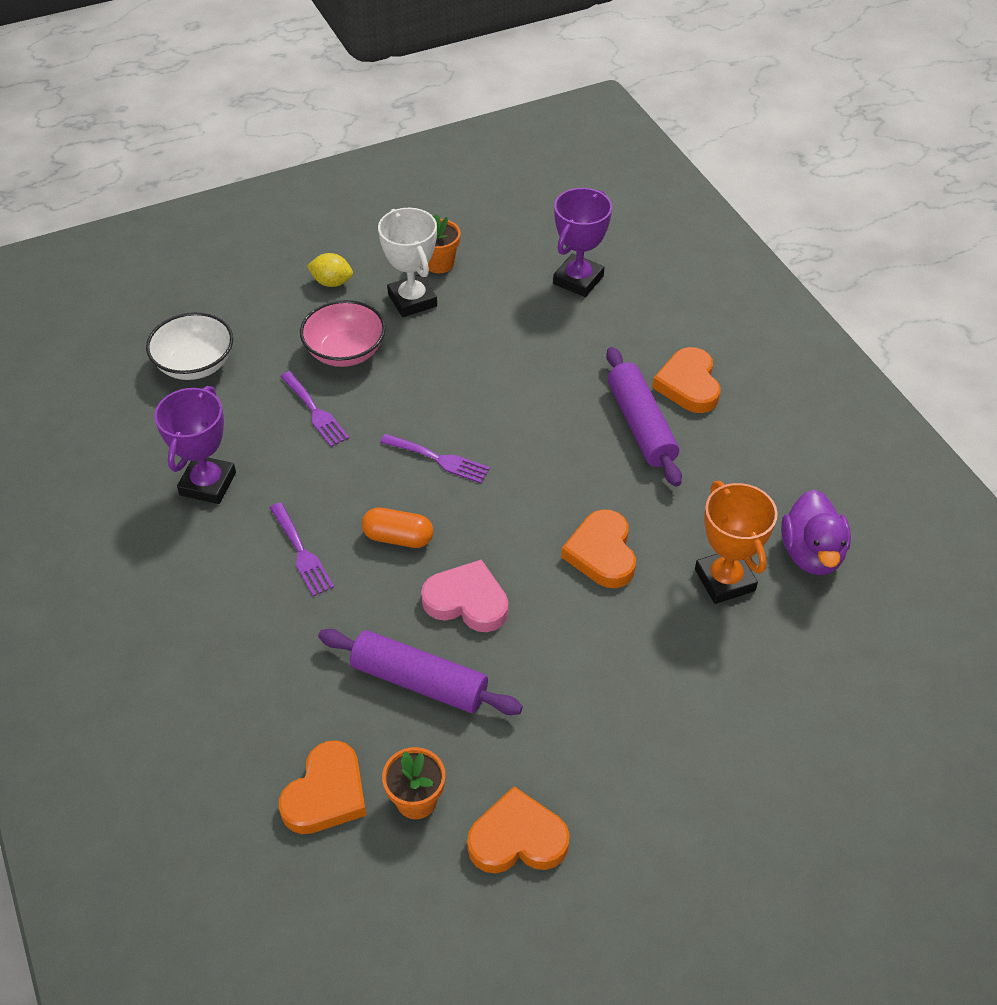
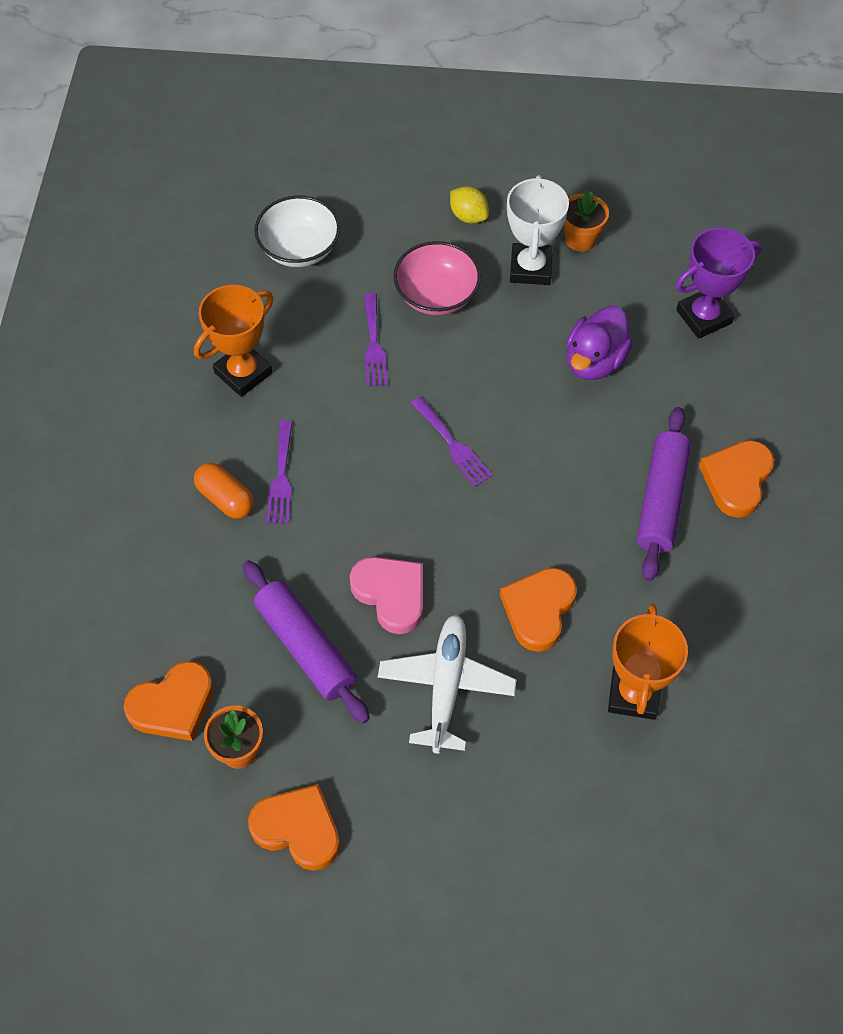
camera: 30 degrees right, 10 degrees up
purple trophy [154,386,236,504] -> orange trophy [194,285,273,397]
orange capsule [361,508,433,548] -> orange capsule moved to [194,463,254,519]
purple duck [781,490,851,575] -> purple duck moved to [567,306,633,380]
none -> white plane [378,614,517,754]

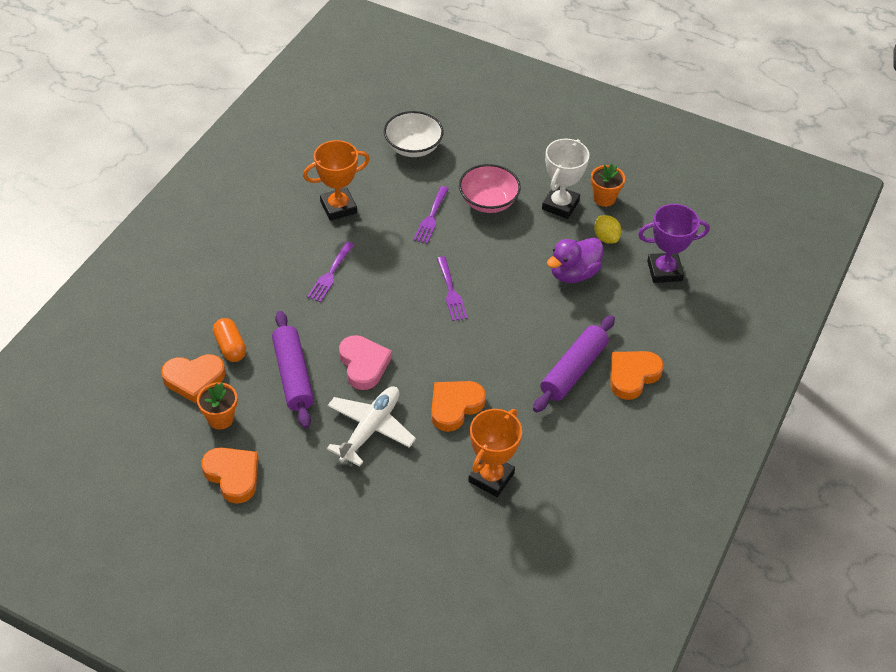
camera: 20 degrees right, 10 degrees down
orange capsule [194,463,254,519] -> orange capsule moved to [213,318,246,362]
yellow lemon [450,186,489,224] -> yellow lemon moved to [594,215,622,244]

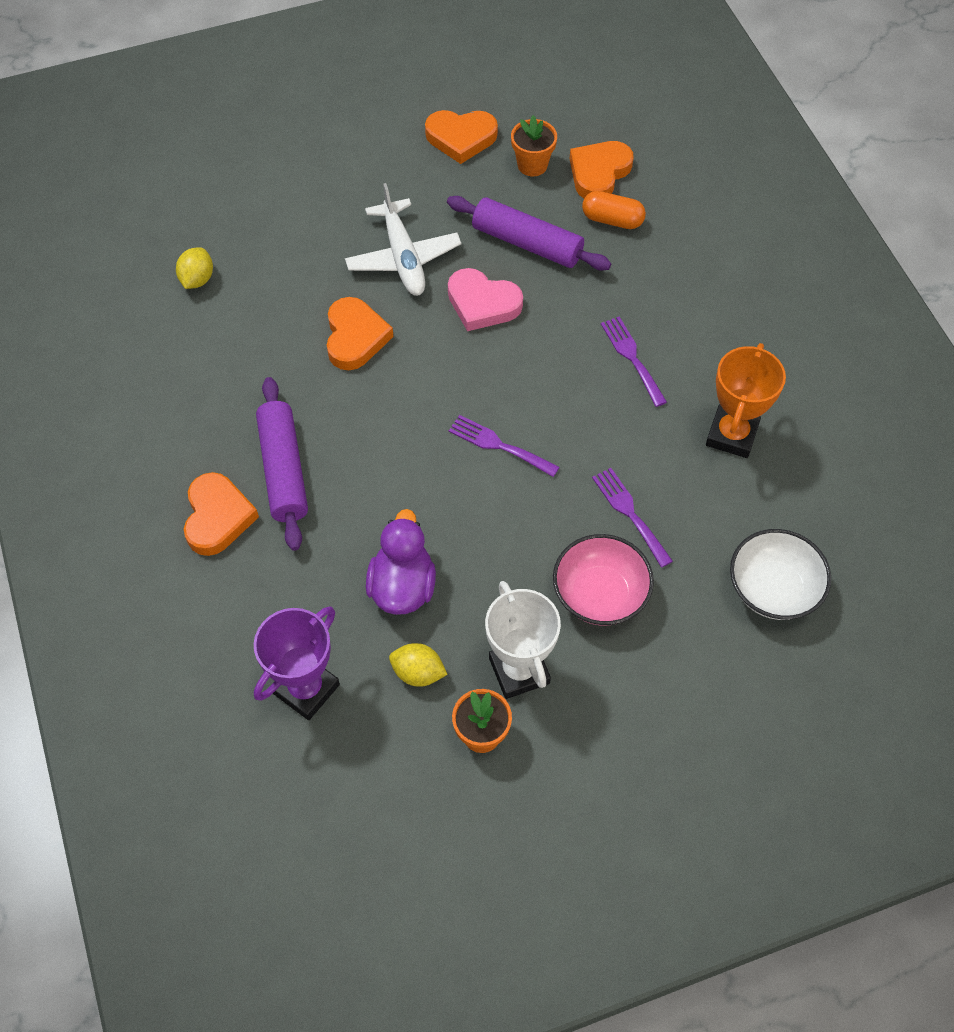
camera: 135 degrees right, 10 degrees up
orange trophy [468,409,522,497] -> none
none -> yellow lemon [176,247,213,289]

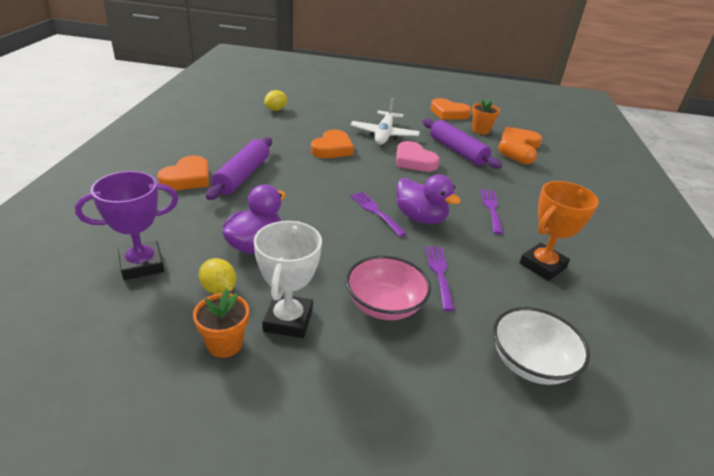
camera: 25 degrees right, 25 degrees down
none -> purple duck [396,174,461,224]

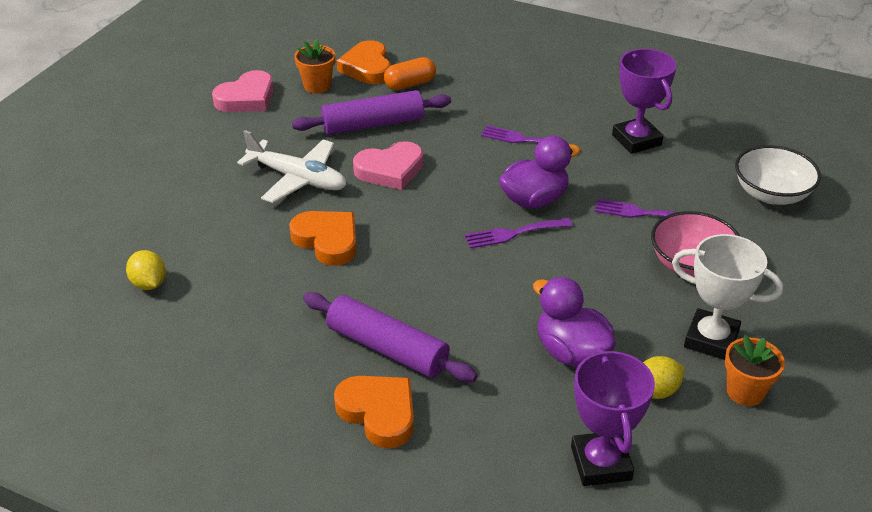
camera: 70 degrees left, 5 degrees up
orange heart [430,98,471,120] -> pink heart [212,70,274,112]
orange trophy [520,181,599,281] -> purple trophy [612,49,677,154]

